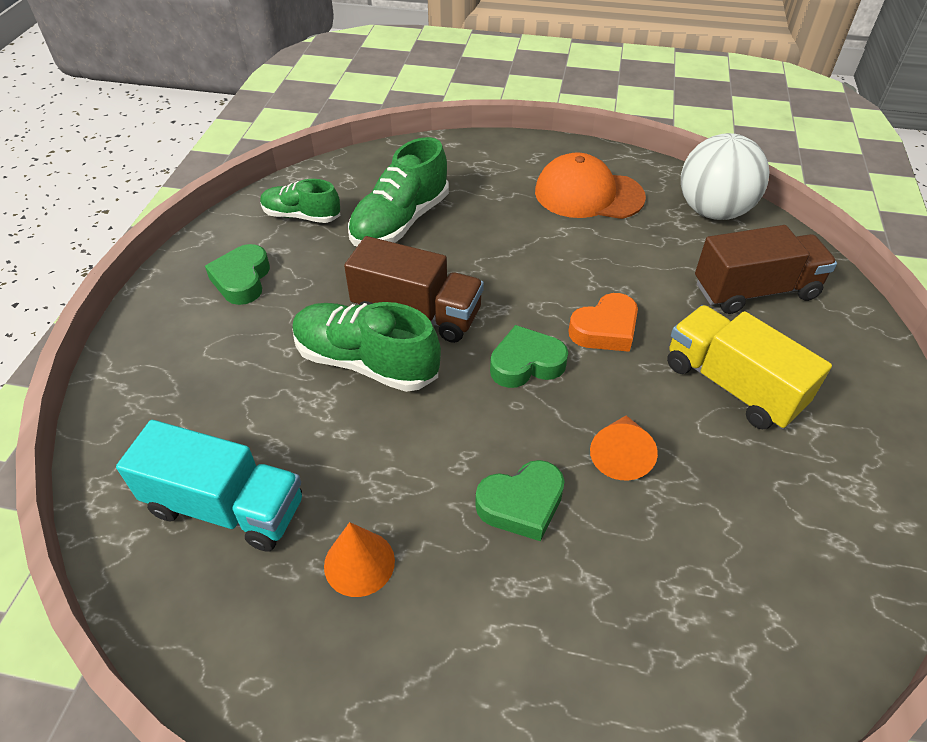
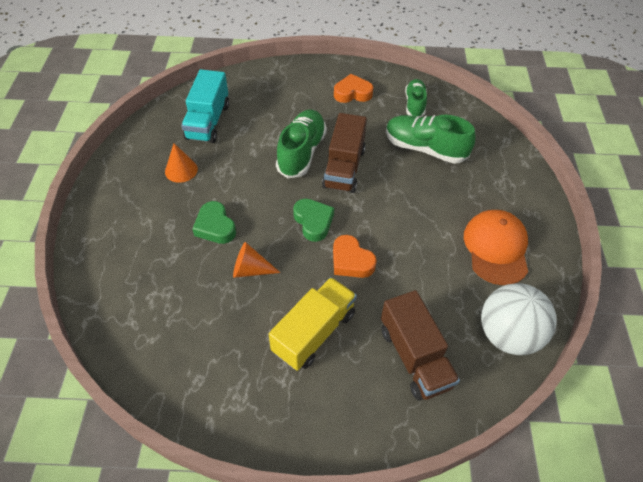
camera: 80 degrees right, 5 degrees up
green heart [205,244,270,305] -> orange heart [334,74,373,103]

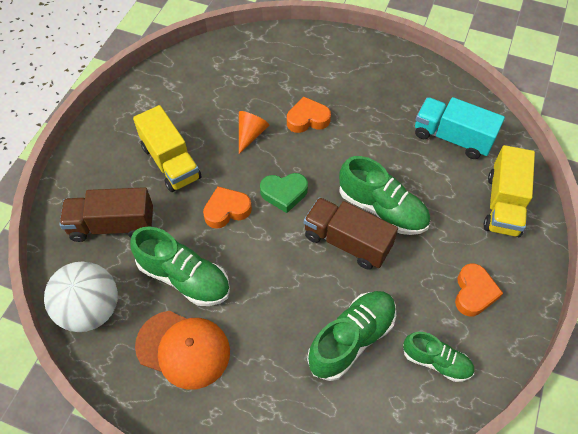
camera: 110 degrees right, 5 degrees up
orange cone [165,143,198,183] -> none
green heart [192,201,236,244] -> orange heart [287,96,331,133]
none -> green shoe [130,227,230,306]
none -> yellow truck [483,145,535,237]

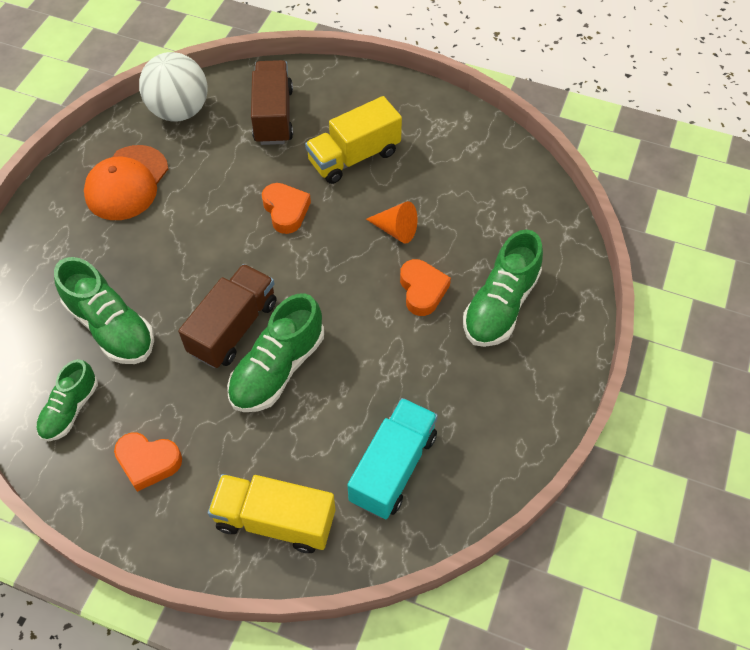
camera: 90 degrees right, 0 degrees up
green shoe [130,227,230,306] -> green shoe moved to [463,230,543,347]
green heart [260,173,308,213] -> none

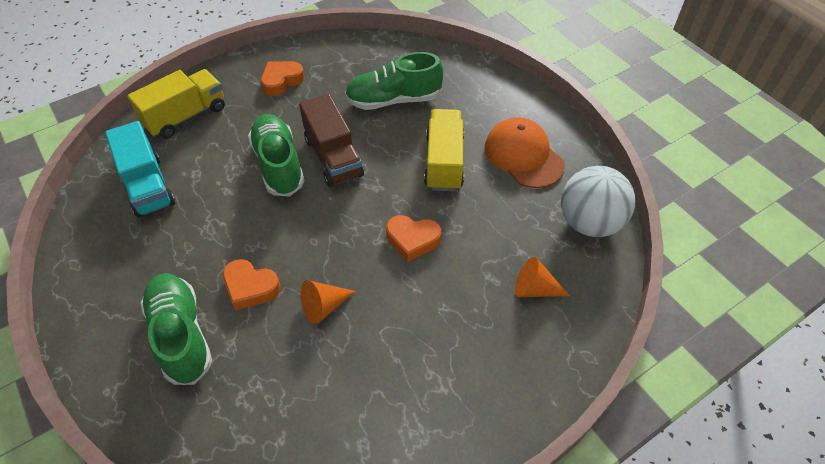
camera: 125 degrees right, 5 degrees down
green shoe [36,359,98,441] -> none
brown truck [251,60,293,145] -> orange cone [515,257,570,297]
yellow truck [305,96,402,184] -> yellow truck moved to [424,109,464,191]

